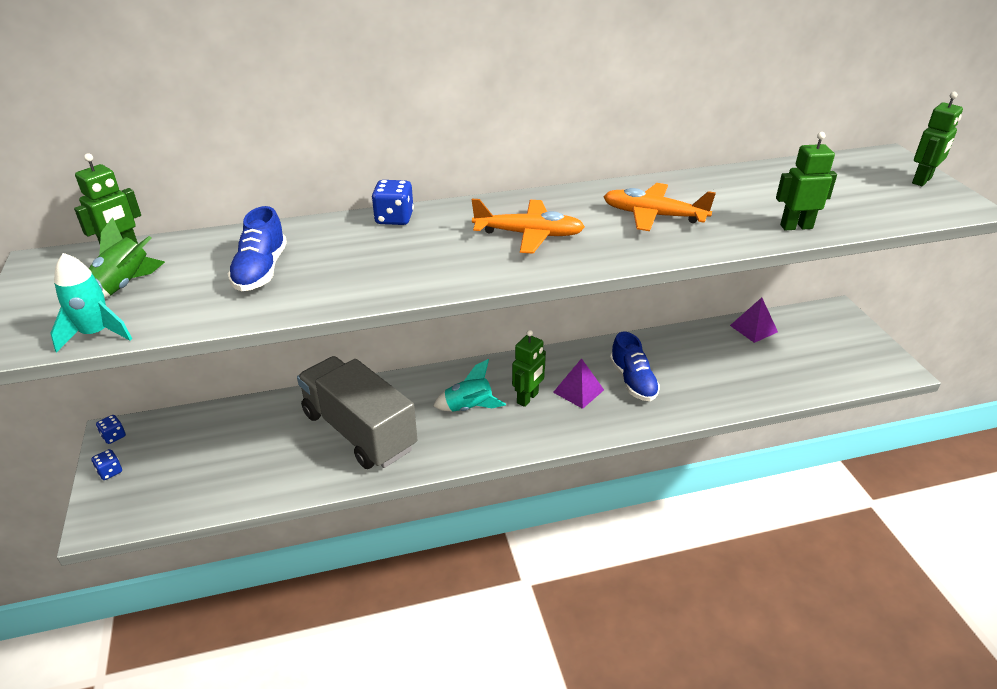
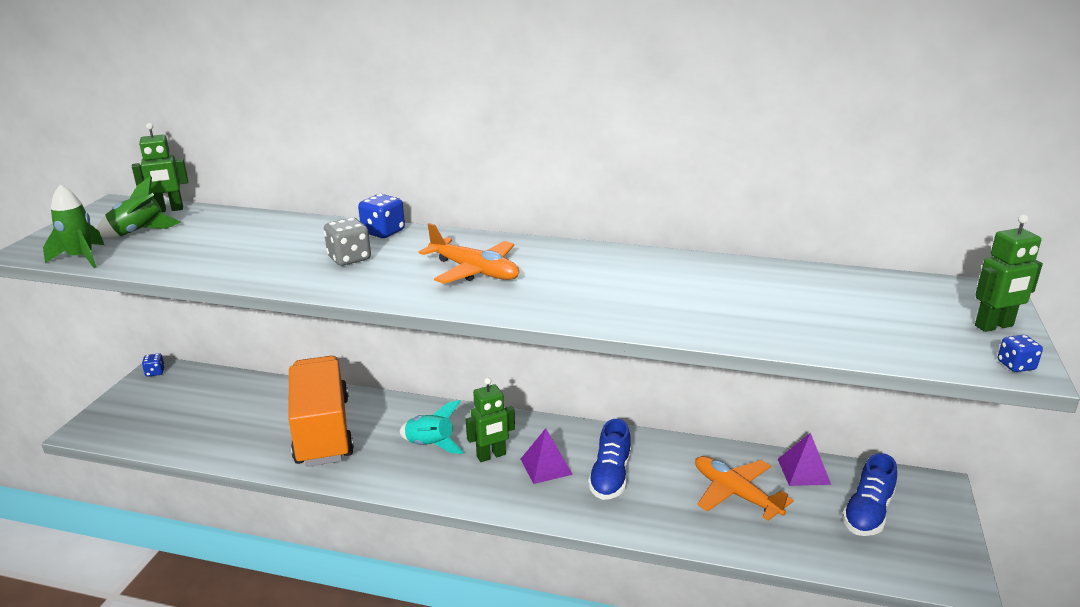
camera: 30 degrees right, 10 degrees down
turquoise rocket [50,253,132,353] -> green rocket [43,185,104,268]
blue dice [91,449,122,480] -> blue dice moved to [998,335,1043,372]
blue shoe [228,206,287,291] -> blue shoe moved to [842,453,897,536]
grey truck [297,356,417,469] -> orange truck [288,356,354,467]
orange plane [603,183,716,231] -> orange plane moved to [695,456,794,521]
green robot [776,132,837,230] -> none
none -> grey dice [324,218,371,266]

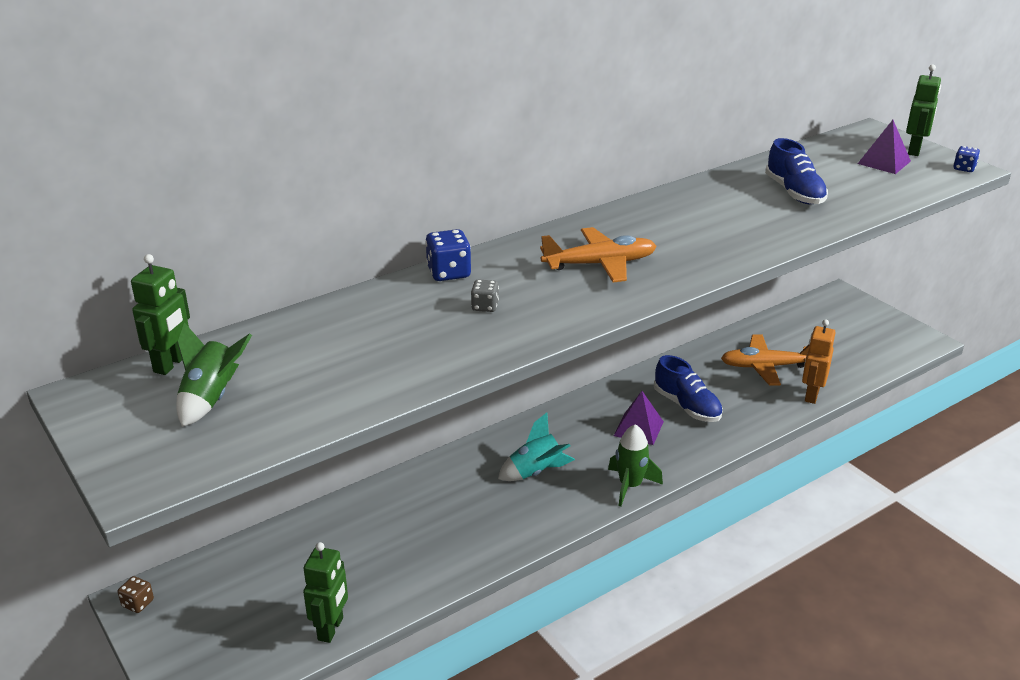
camera: 50 degrees left, 5 degrees up
green rocket [43,185,104,268] -> green rocket moved to [608,424,663,507]
blue dice [142,354,165,377] -> brown dice [118,576,154,613]
orange truck [288,356,354,467] -> none
grey dice [324,218,371,266] -> grey dice [471,279,499,312], size x0.61
green robot [466,378,515,462] -> green robot moved to [303,542,348,643]
purple pyramid [778,432,831,486] -> purple pyramid moved to [858,120,911,174]
blue shoe [842,453,897,536] -> blue shoe moved to [765,138,828,204]
none -> orange robot [802,319,836,404]

